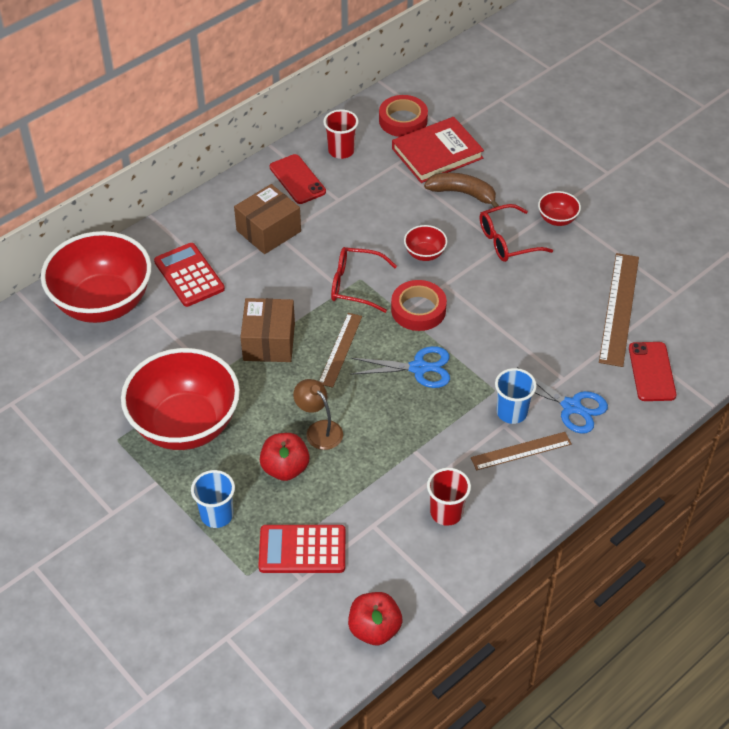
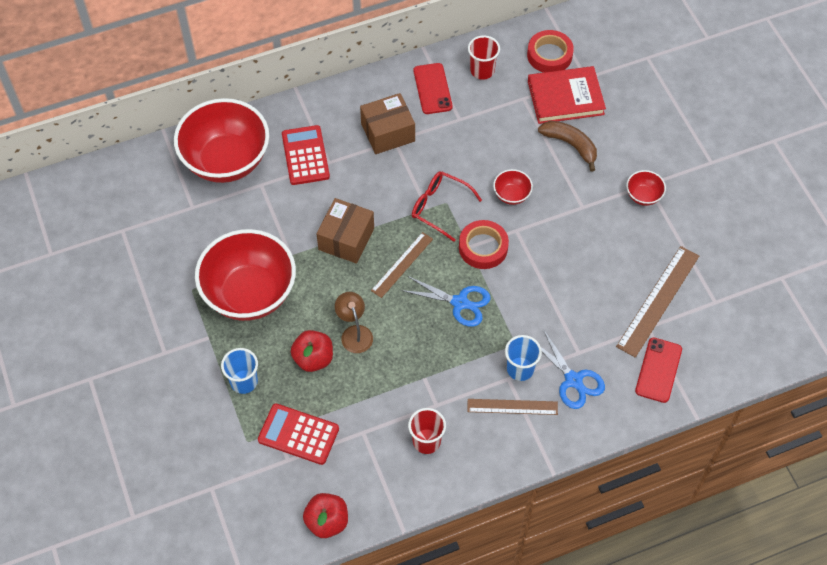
camera: 20 degrees right, 10 degrees up
red glasses [480,204,553,262] -> none

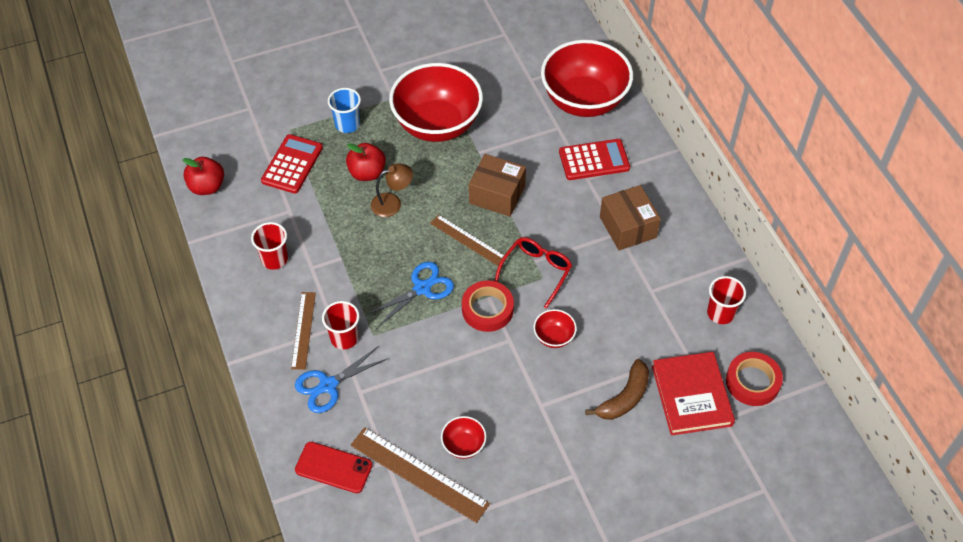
camera: 90 degrees right, 5 degrees down
blue scissors [400,276,491,327] -> blue scissors turned 150 degrees counterclockwise [367,262,454,327]
red phone [414,63,453,114] -> none
blue cup [505,335,542,381] -> red cup [322,301,359,350]
red bowl [626,170,666,206] -> red bowl moved to [441,416,486,459]

